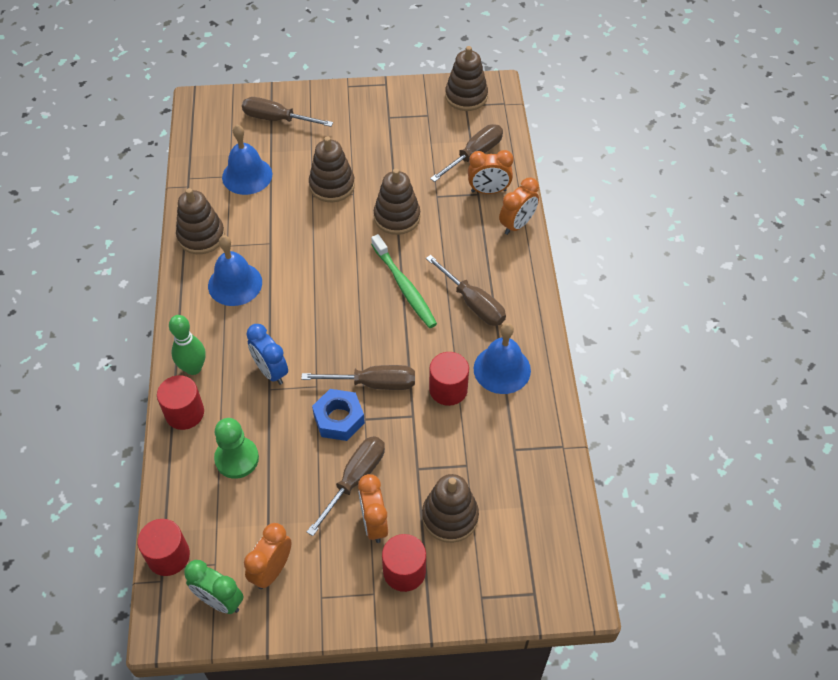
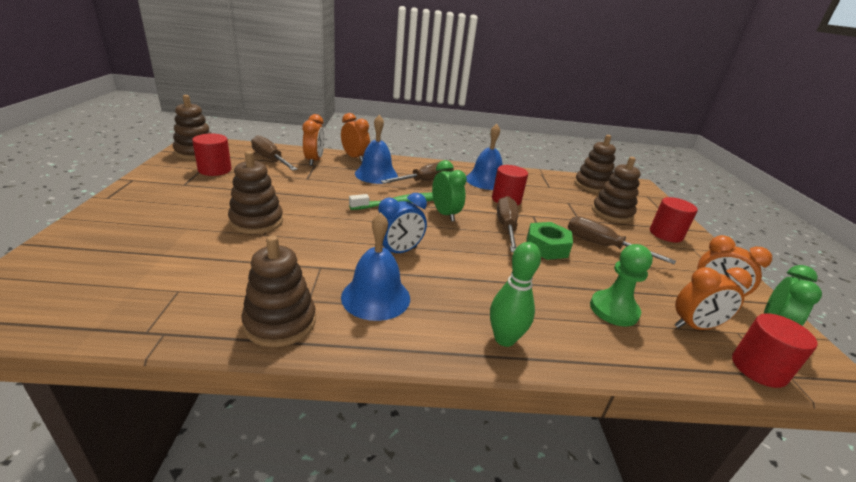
camera: 90 degrees left, 25 degrees down
red cylinder [157,375,204,430] -> red cylinder moved to [192,134,232,176]
blue bell [222,125,272,195] -> blue bell moved to [355,115,398,184]
brown screwdriver [242,97,333,127] -> none
blue clock [246,324,288,385] -> blue clock moved to [378,193,427,253]
blue nut [312,389,365,441] -> green nut [526,222,573,260]
orange clock [358,474,388,543] -> orange clock moved to [675,267,752,330]
brown stacking toy [374,169,420,235] -> brown stacking toy moved to [574,135,616,193]
none -> green clock [432,160,467,222]

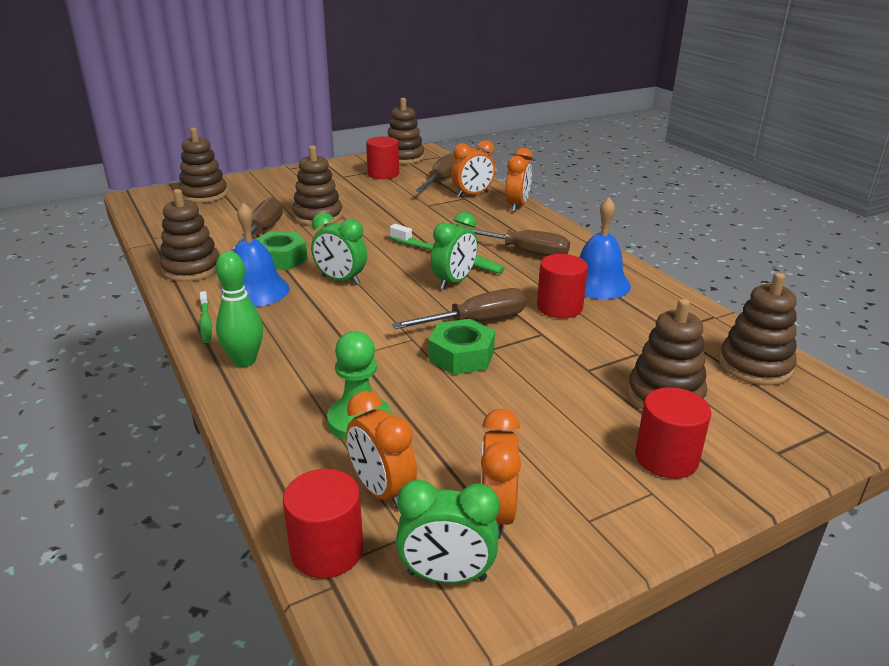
camera: 65 degrees right, 0 degrees up
blue bell [355,115,398,184] -> none
blue clock [378,193,427,253] -> green clock [311,212,367,285]
brown screwdriver [568,216,676,264] -> brown screwdriver moved to [231,197,283,250]
none -> brown stacking toy [178,127,228,203]
none -> green toothbrush [200,291,212,343]
none -> green nut [256,231,308,270]

